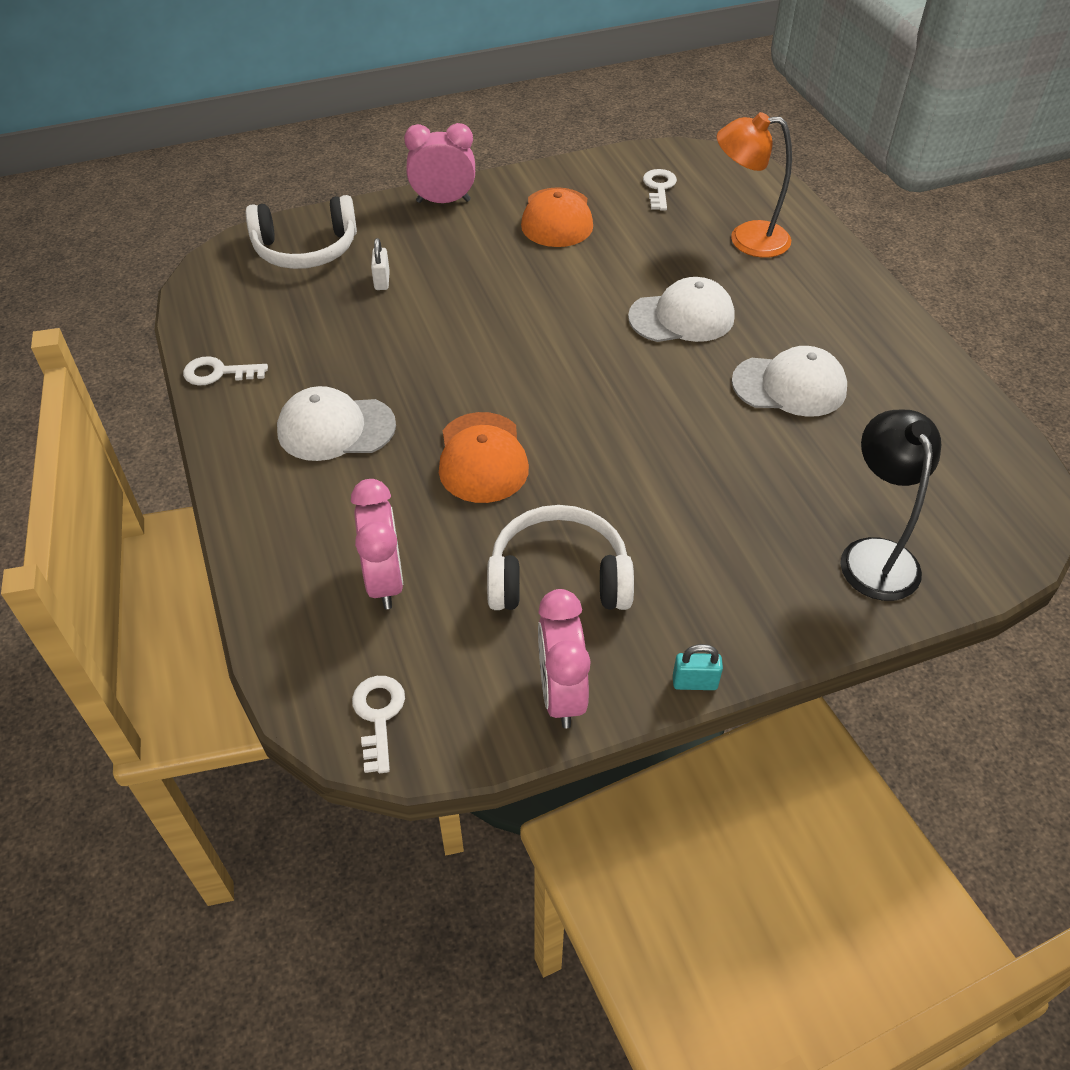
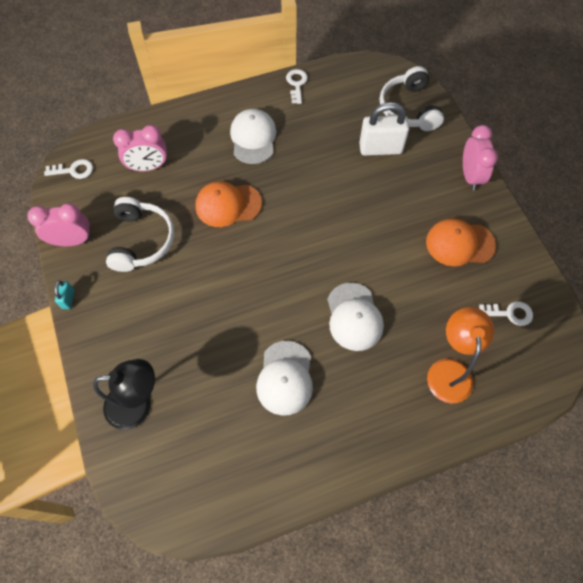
camera: 90 degrees right, 15 degrees up
white padlock [371,238,390,290] -> white padlock [359,102,409,156], size x2.16

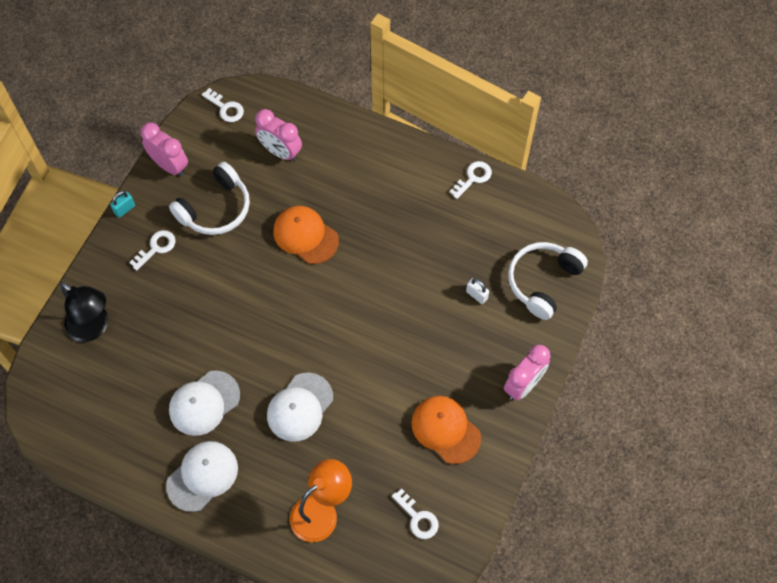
camera: 45 degrees right, 0 degrees up
white cap [230,109,276,164] -> white cap moved to [166,441,238,512]
white padlock [359,102,409,156] -> white padlock [466,278,489,304], size x0.46
none -> white key [129,230,175,271]

